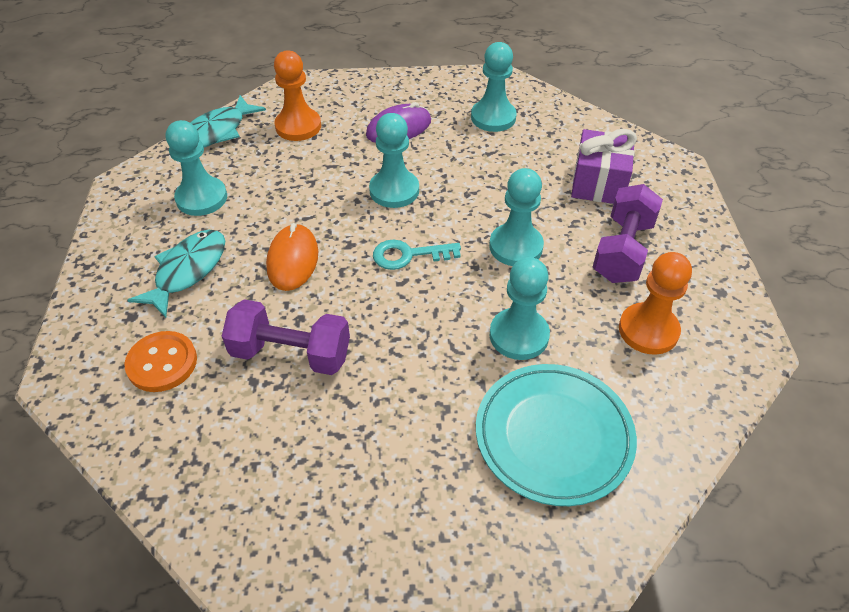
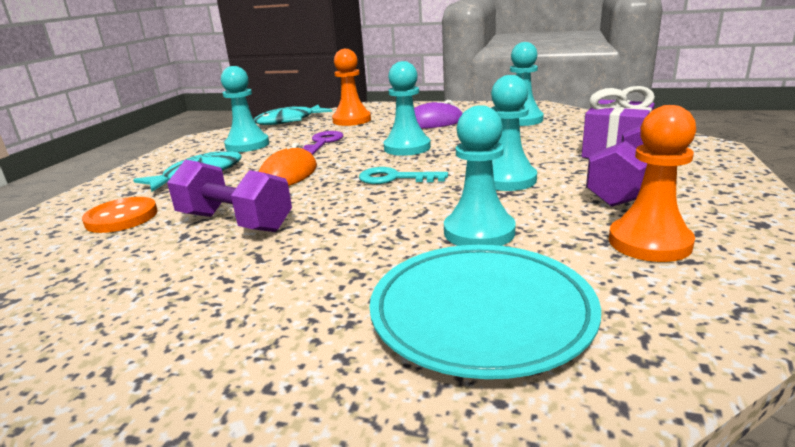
camera: 20 degrees right, 25 degrees down
none -> purple key [302,131,343,155]

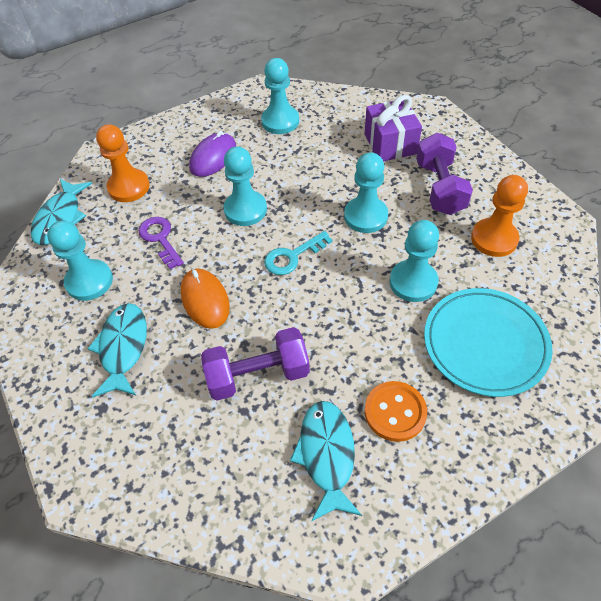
camera: 45 degrees left, 30 degrees up
orange button [82,197,158,233] -> orange button moved to [365,381,427,442]
none -> turquoise fish [290,401,362,521]

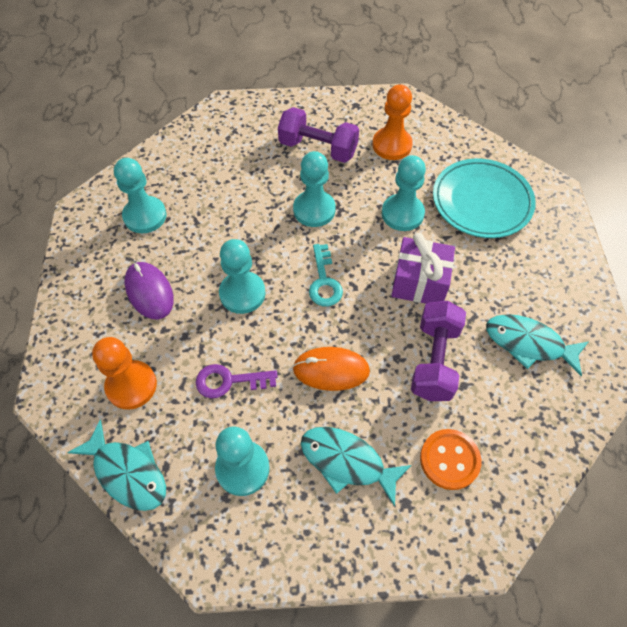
camera: 65 degrees left, 5 degrees up
purple gift [365,95,422,162] -> purple gift moved to [391,233,455,304]
orange button [365,381,427,442] -> orange button moved to [420,429,481,490]

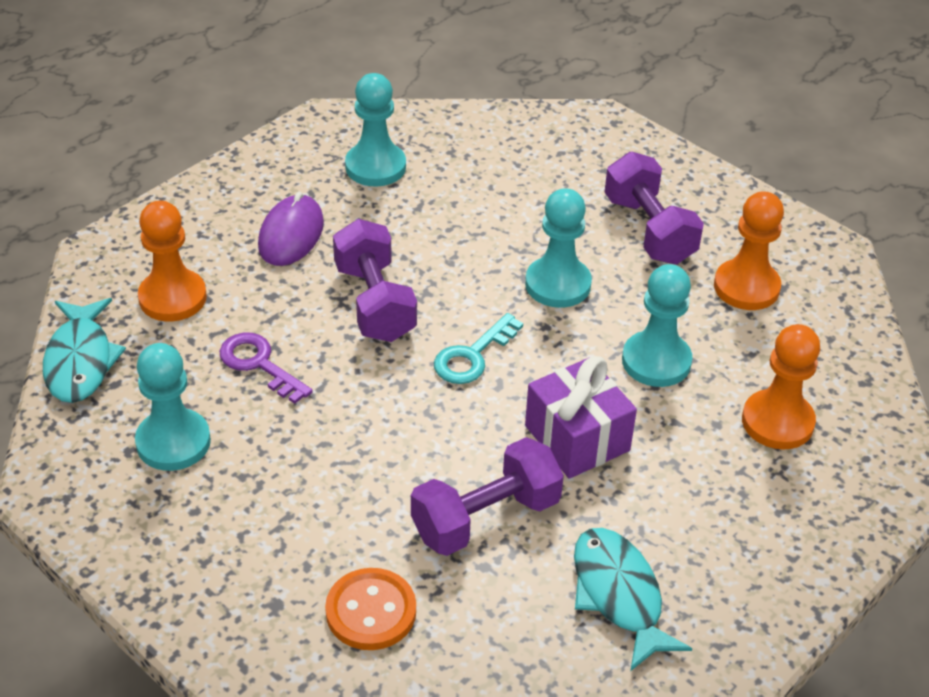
camera: 45 degrees right, 15 degrees down
turquoise pawn [219,239,266,314] -> purple dumbbell [333,219,417,342]
orange mouse [293,347,370,391] -> none
turquoise fish [301,427,412,507] -> none
turquoise plate [433,158,536,238] -> orange pawn [742,324,820,450]

